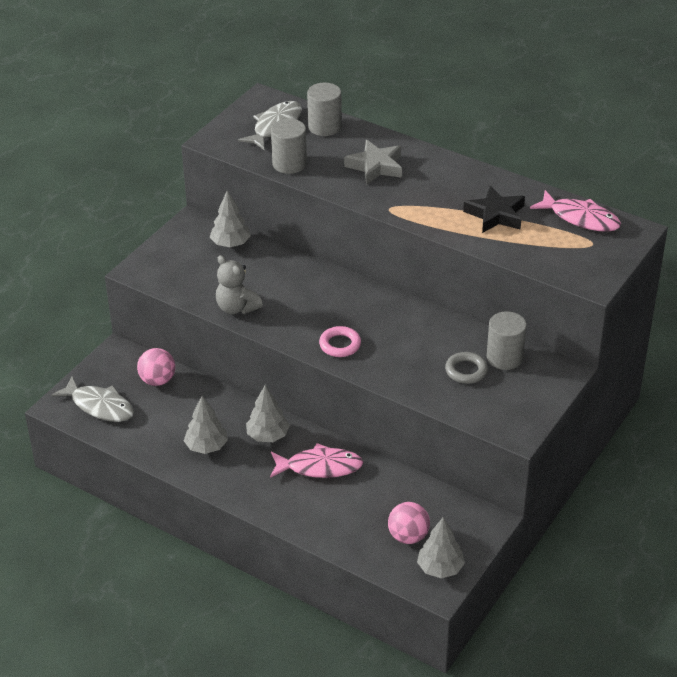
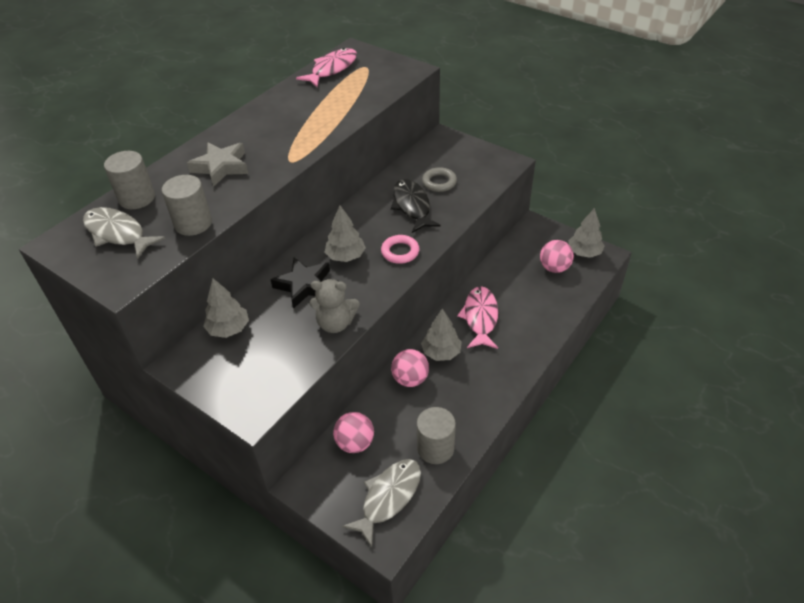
camera: 85 degrees left, 5 degrees up
grey tree [184,396,228,454] -> grey tree moved to [325,205,366,262]
grey teddy bear [216,255,263,314] -> grey teddy bear turned 45 degrees clockwise [310,279,359,333]
black star [463,186,525,233] -> black star moved to [271,258,330,309]
grey cylinder [487,311,527,370] -> grey cylinder moved to [417,407,456,464]
none -> black fish [391,179,441,233]
none -> pink ball [391,349,429,387]

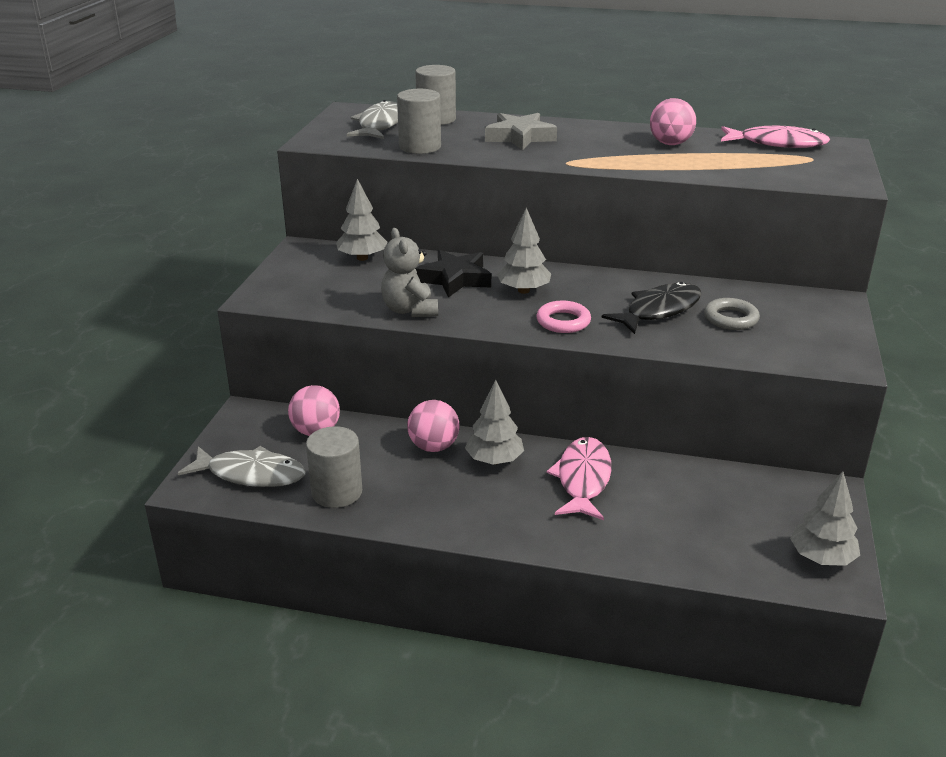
camera: 65 degrees right, 15 degrees down
pink fish [457,286,498,349] -> pink fish turned 60 degrees counterclockwise [547,437,612,520]
pink ball [540,240,574,273] -> pink ball moved to [650,98,696,145]

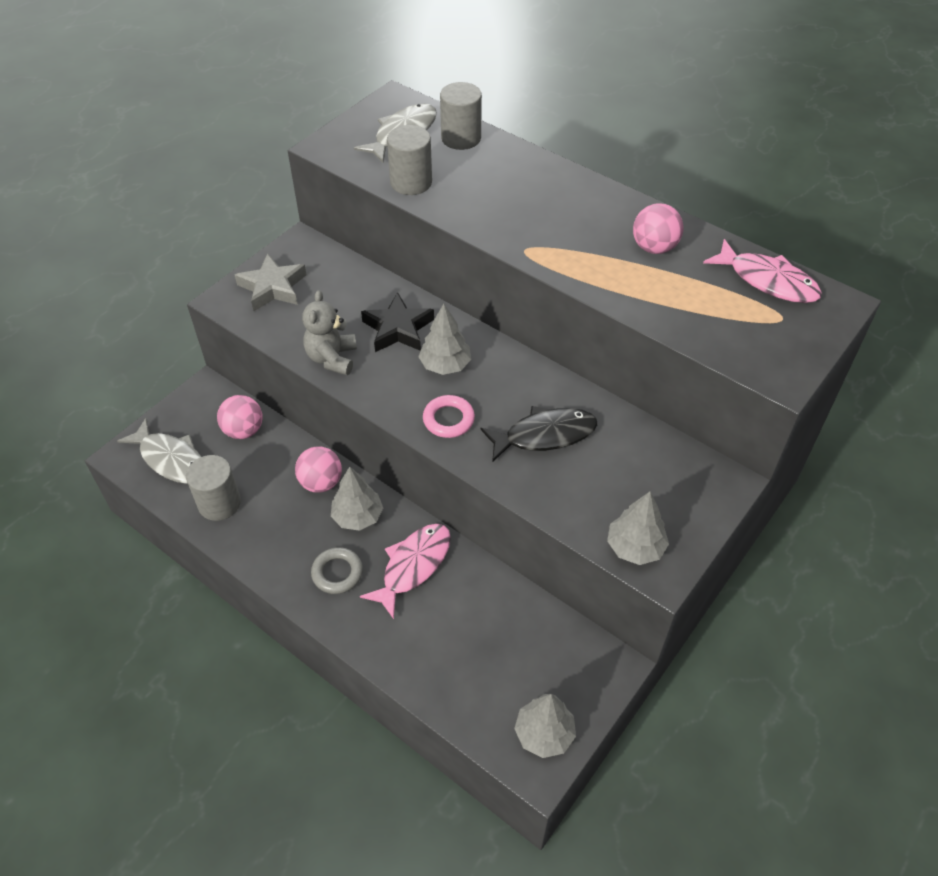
camera: 25 degrees right, 20 degrees up
grey tree [336,179,387,261] -> grey tree moved to [607,492,669,565]
grey star [485,113,557,150] -> grey star moved to [235,253,307,311]
grey ring [704,298,760,330] -> grey ring moved to [311,547,363,594]

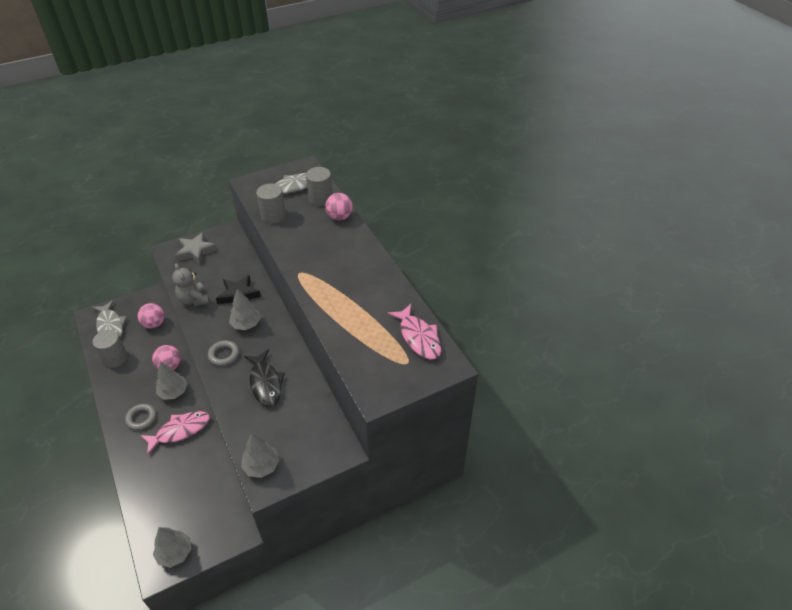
camera: 25 degrees right, 5 degrees down
grey teddy bear [302,290,357,375] -> grey teddy bear turned 60 degrees counterclockwise [172,263,209,306]
pink ring [423,395,475,438] -> grey ring [208,340,239,366]
black fish [480,406,597,462] -> black fish turned 60 degrees clockwise [244,349,285,406]
pink ball [633,203,683,254] -> pink ball moved to [325,193,353,220]

